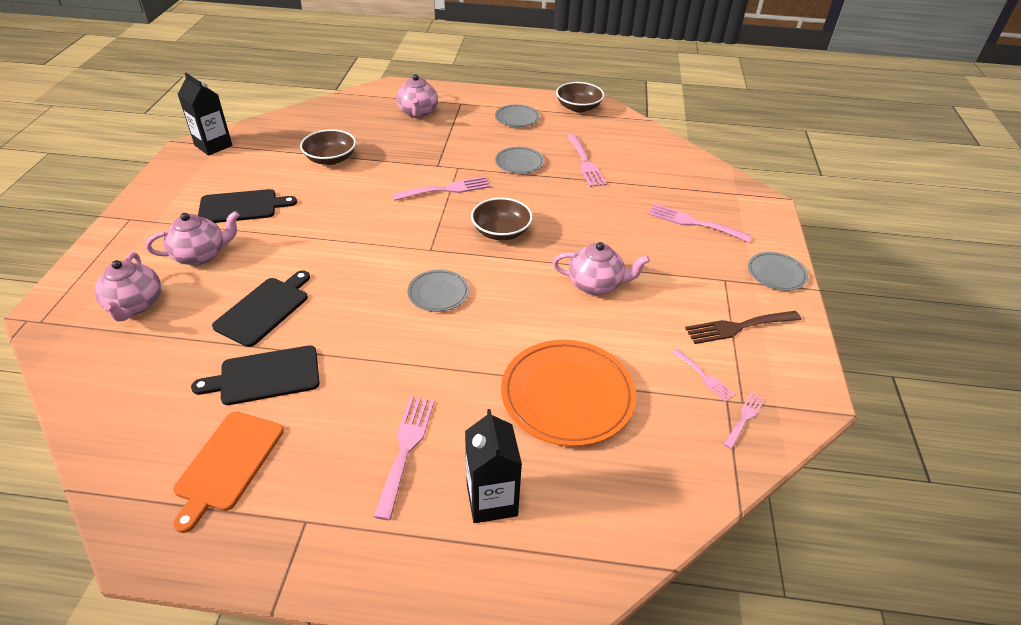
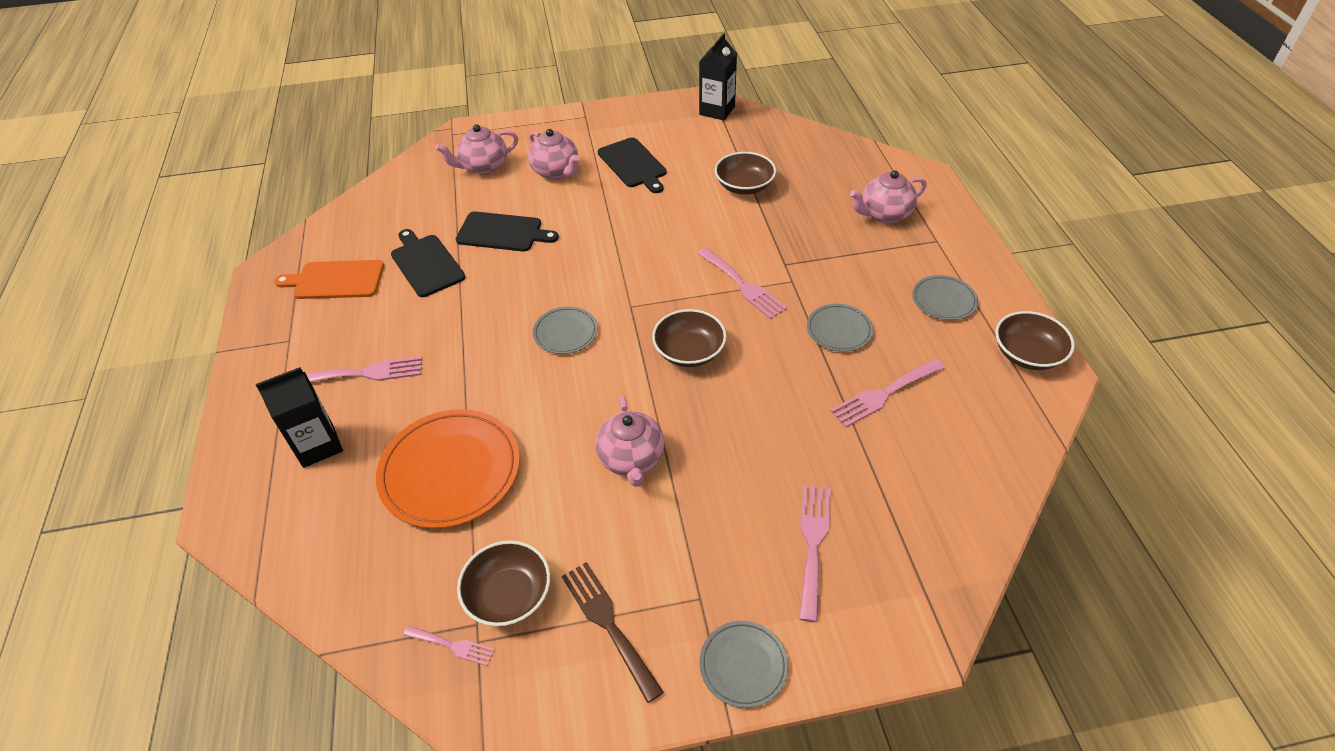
camera: 75 degrees right, 5 degrees up
pink fork [672,349,735,402] -> brown bowl [457,540,550,626]

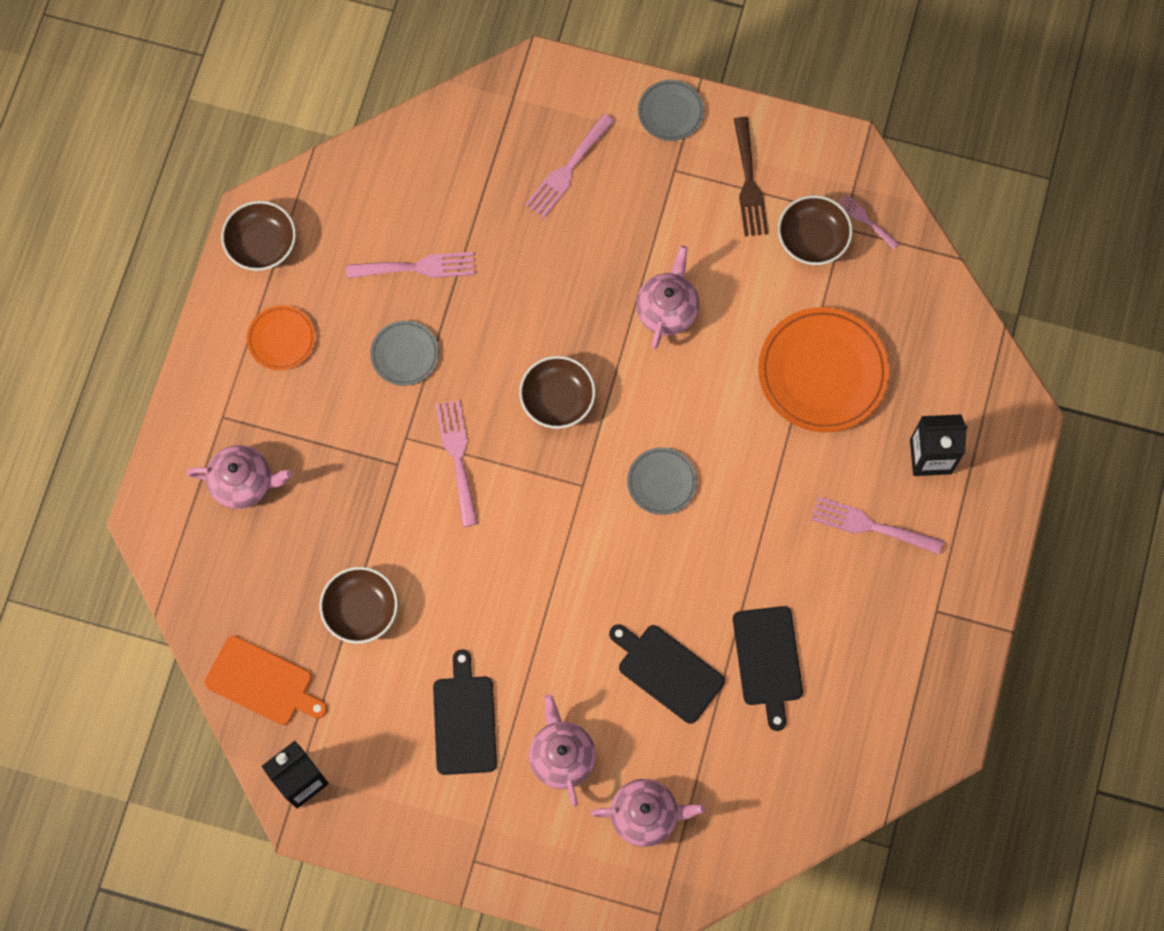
camera: 155 degrees left, 25 degrees up
orange cutting board [274,260,384,299] -> orange cutting board moved to [205,636,327,725]
grey plate [912,275,978,320] -> orange plate [247,305,315,370]

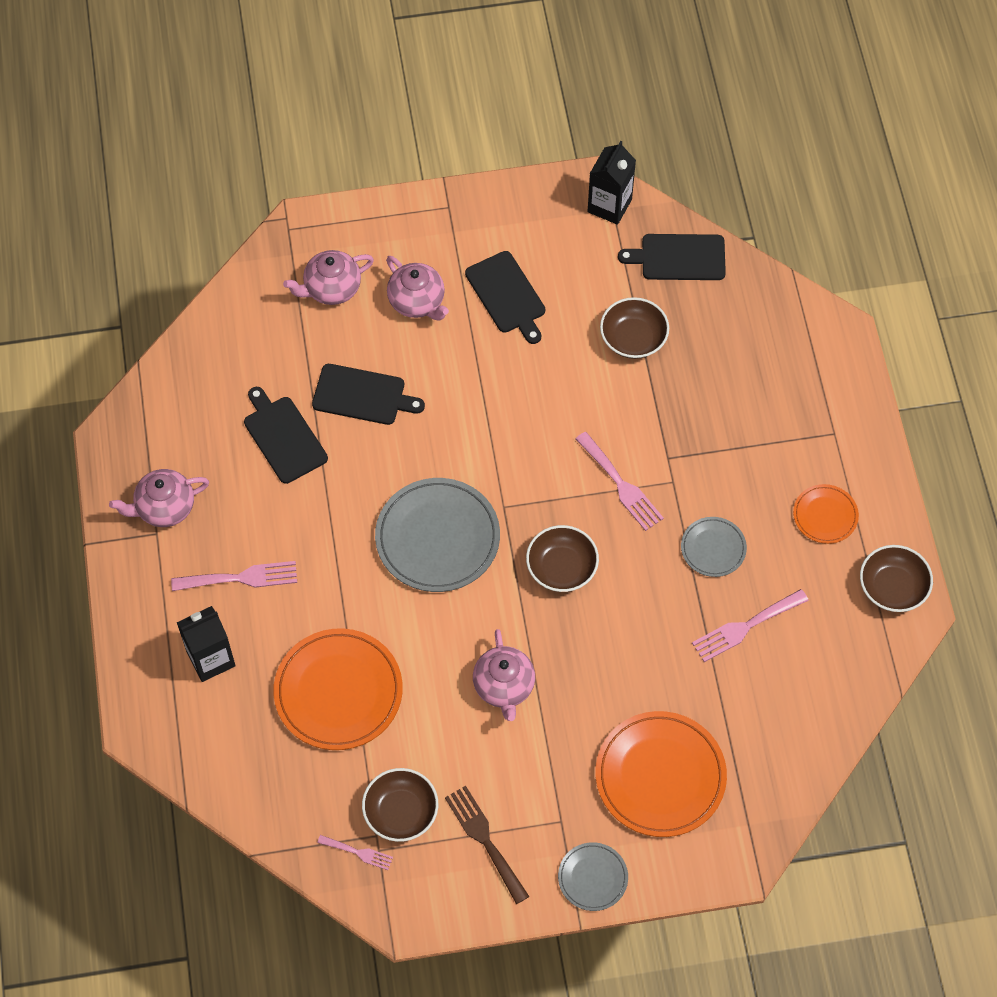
camera: 155 degrees right, 10 degrees down
pink teapot [187,445,292,509] -> pink teapot moved to [109,469,209,527]
orange cutting board [205,636,327,725] -> black cutting board [618,234,726,280]
pink fork [525,113,615,218] -> orange plate [595,711,727,837]
grey plate [627,447,697,515] -> grey plate [375,478,500,592], size x1.91

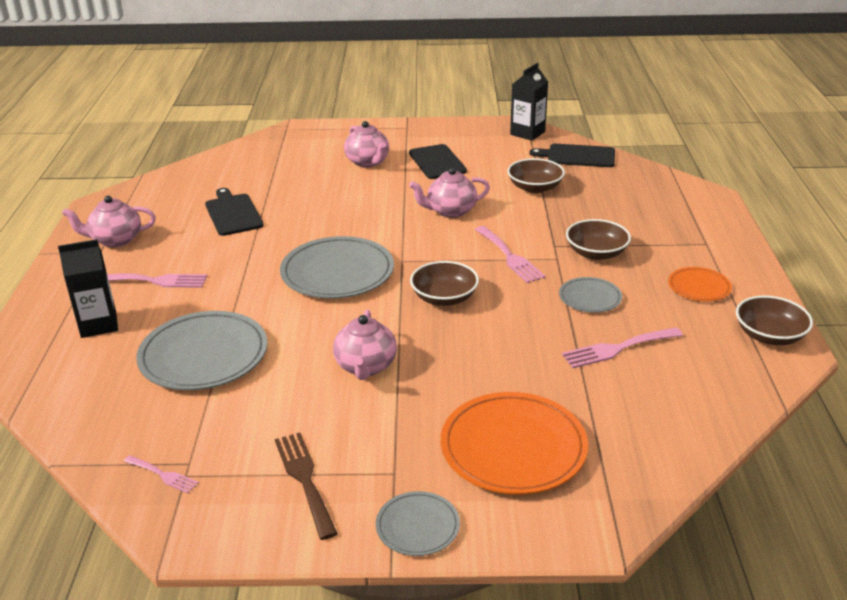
camera: 10 degrees right, 30 degrees down
orange plate [273,628,403,750] -> grey plate [136,311,267,390]
pink teapot [283,250,374,305] -> pink teapot moved to [409,168,490,218]
black cutting board [312,364,425,425] -> none
brown bowl [362,768,438,842] -> brown bowl moved to [566,219,631,260]

